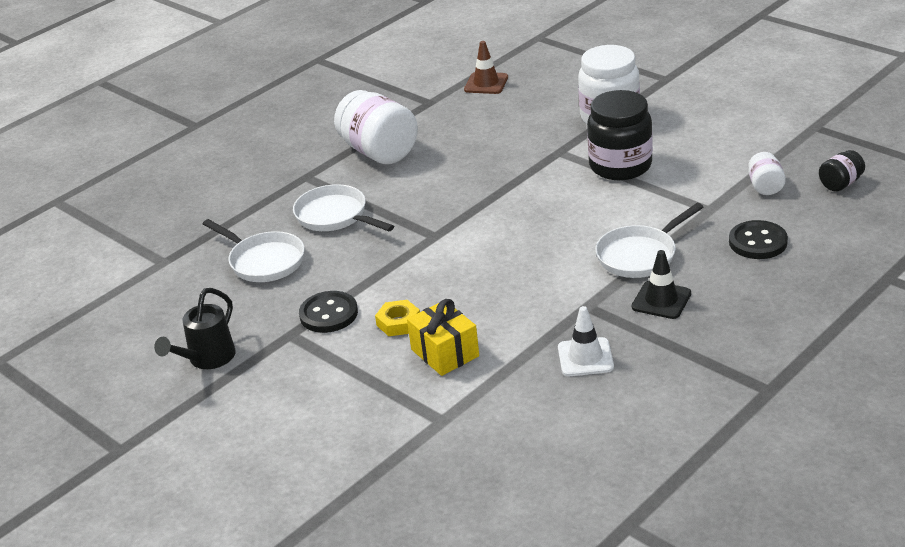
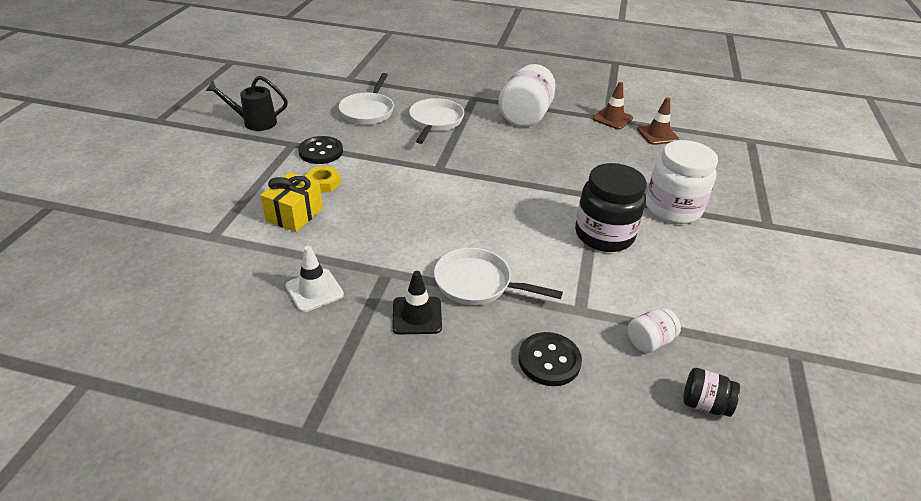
camera: 55 degrees right, 5 degrees up
none -> brown traffic cone [593,82,633,129]

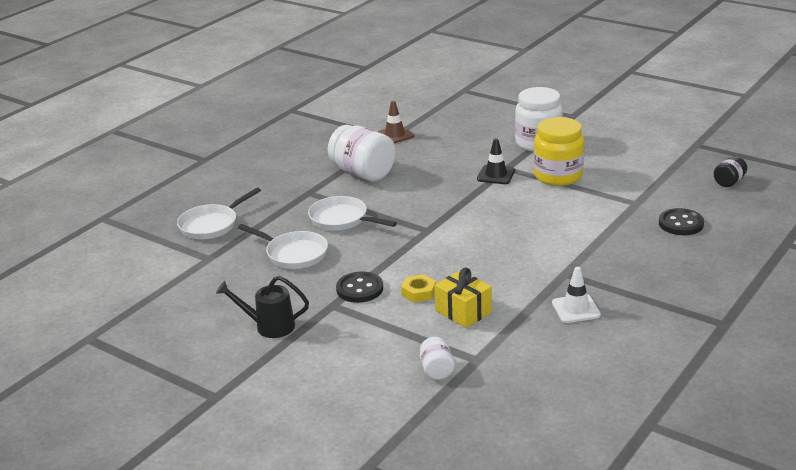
camera: 65 degrees left, 10 degrees down
black watering can [206,76,288,131] -> black watering can turned 75 degrees clockwise [216,276,309,338]
black traffic cone [392,271,442,335] -> black traffic cone moved to [477,138,515,184]
white pan [434,248,563,305] -> white pan moved to [177,187,261,239]
black jar [575,163,647,252] -> yellow jar [534,117,584,186]
white jar [628,308,681,353] -> white jar moved to [420,337,455,380]
brown traffic cone [637,97,679,145] -> none

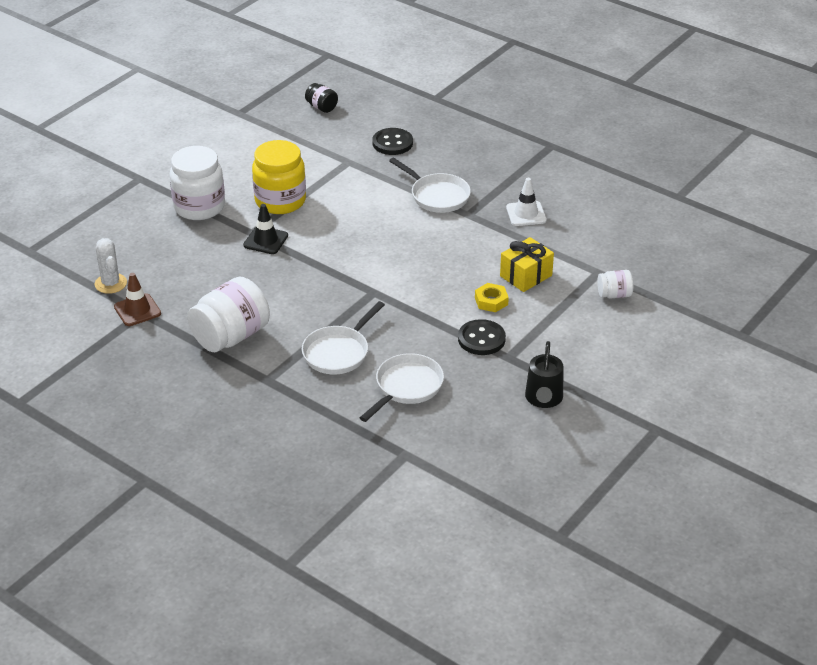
camera: 90 degrees left, 10 degrees up
white pan [177,187,261,239] -> white pan moved to [389,157,471,213]
none -> white cactus [94,238,127,294]

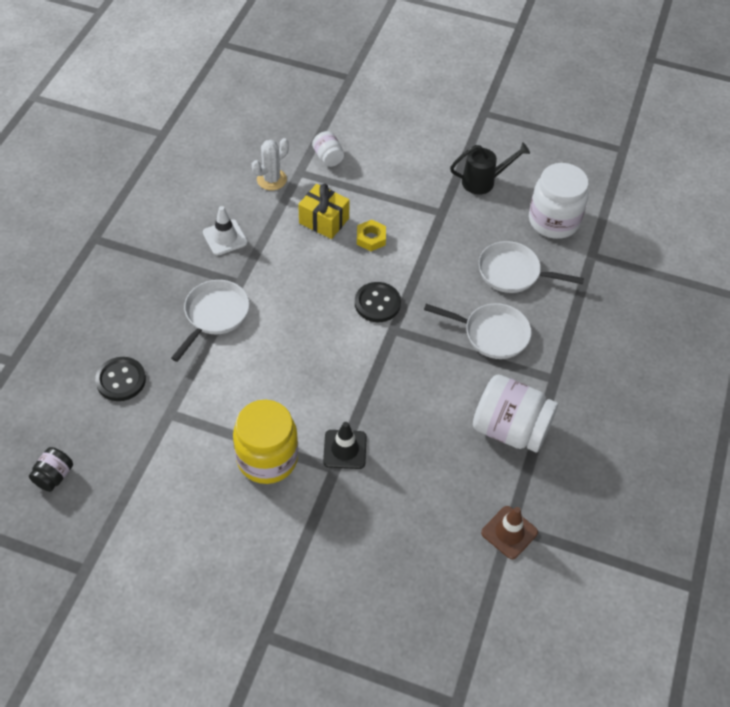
camera: 110 degrees left, 15 degrees up
white cactus [94,238,127,294] -> white cactus moved to [252,138,289,190]
white jar [169,146,225,220] -> white jar moved to [529,163,589,239]
black button [458,319,506,355] -> black button moved to [355,282,401,322]

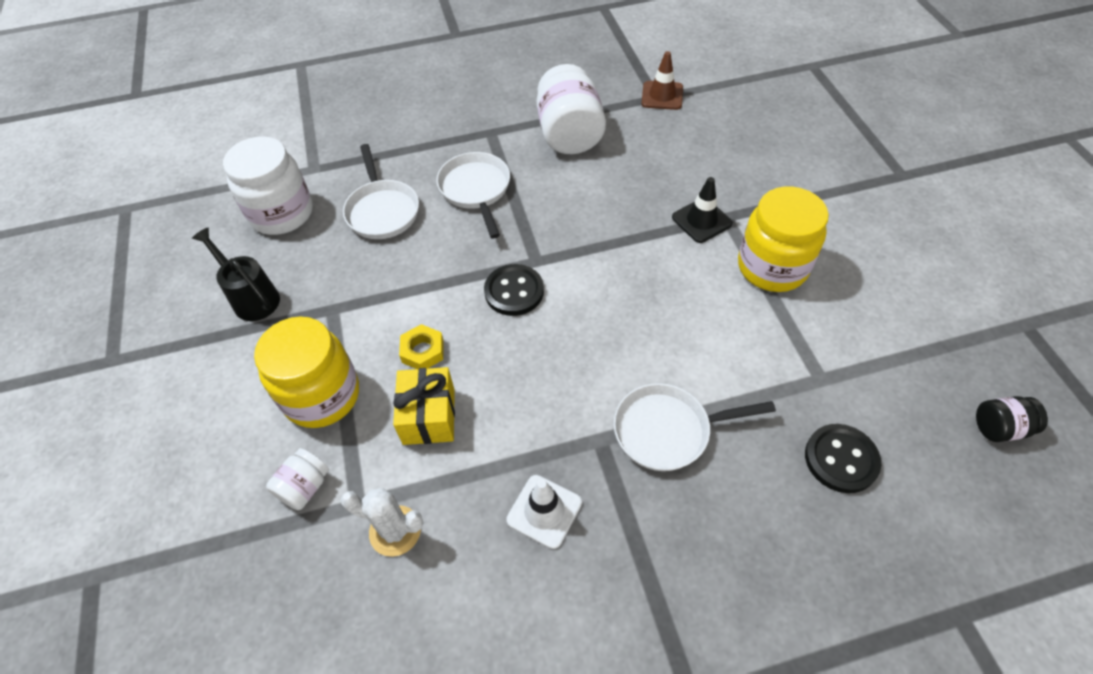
camera: 120 degrees left, 0 degrees up
none -> yellow jar [254,317,359,428]

